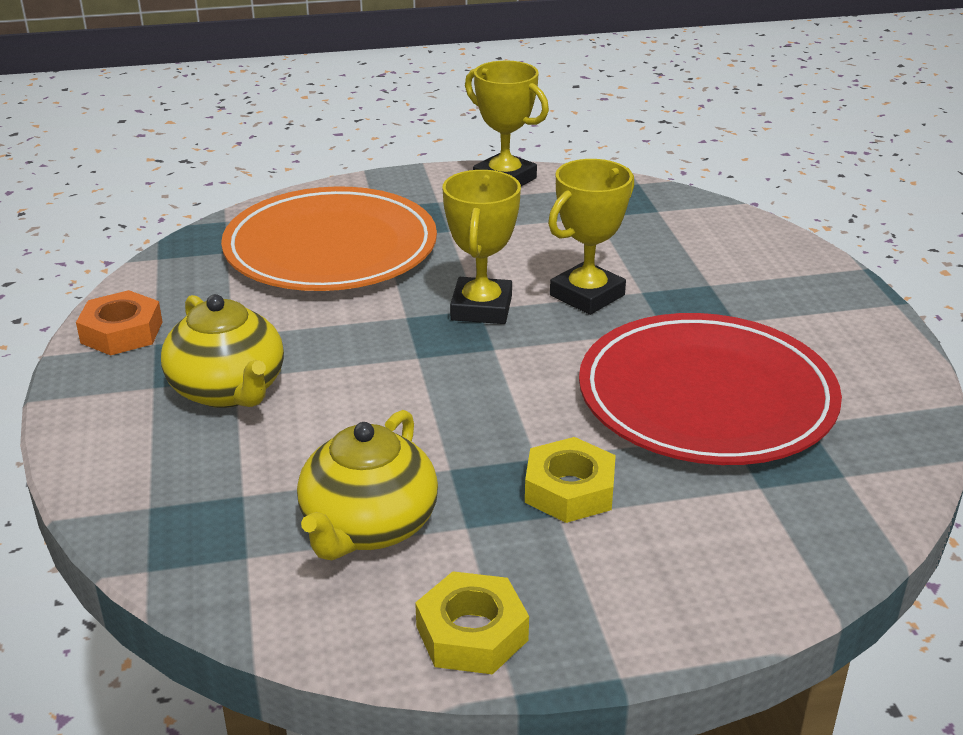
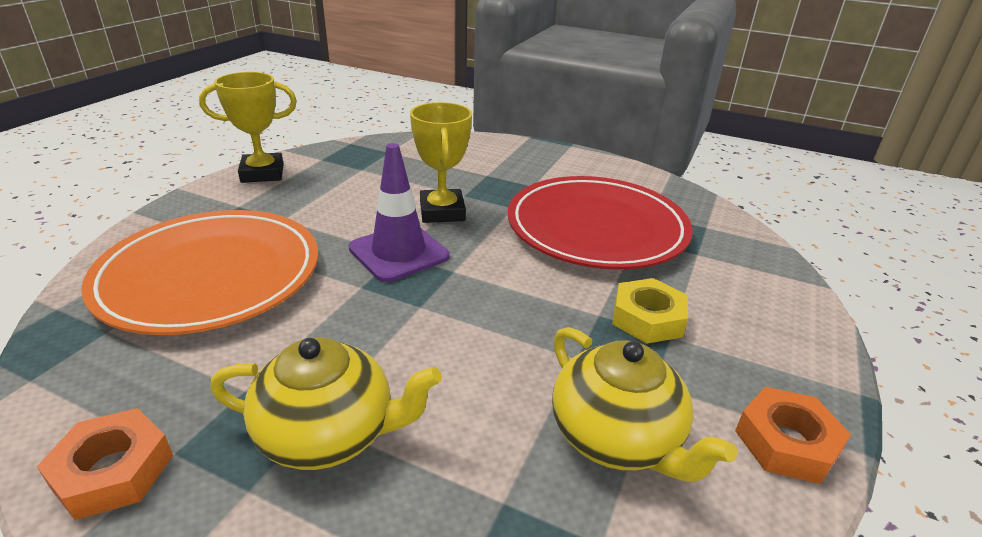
camera: 55 degrees left, 0 degrees up
yellow nut [415,571,529,675] -> orange nut [735,387,851,484]
yellow trophy [443,170,521,324] -> purple traffic cone [349,143,449,282]

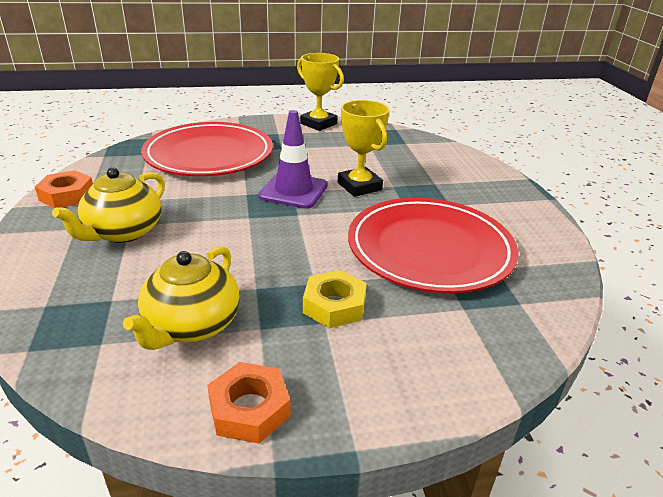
camera: 55 degrees right, 0 degrees up
orange plate [81,210,318,335] -> red plate [141,122,273,176]
yellow teapot [210,337,442,470] -> yellow teapot turned 60 degrees clockwise [52,167,165,243]
yellow trophy [410,102,472,223] -> yellow trophy turned 75 degrees counterclockwise [338,100,389,197]

